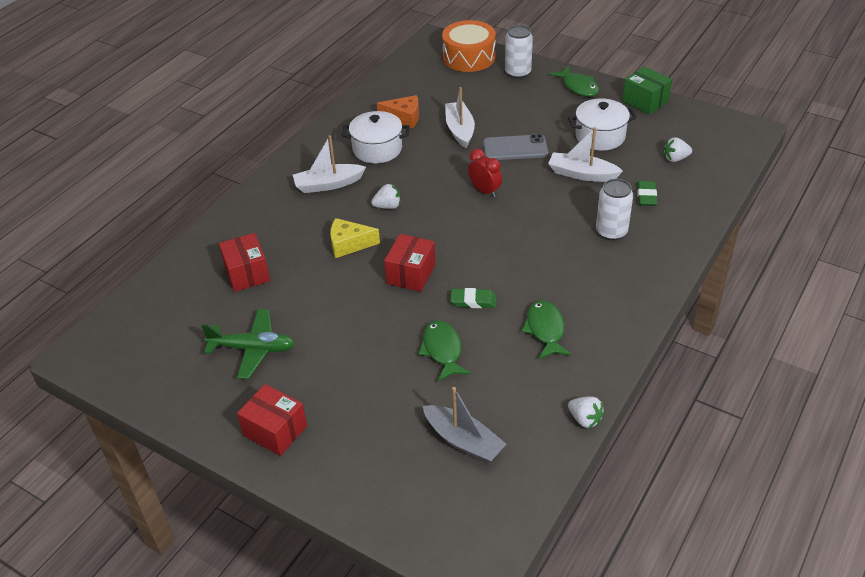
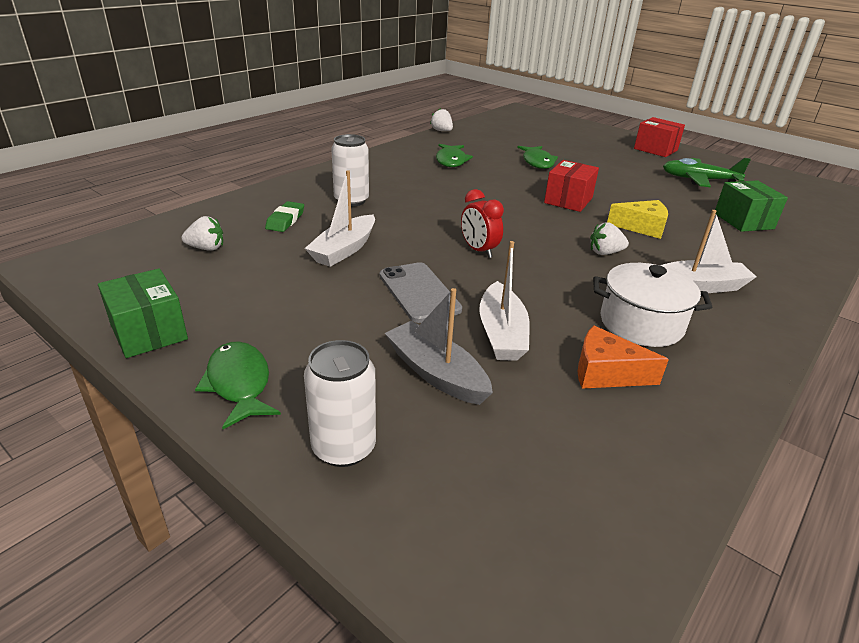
camera: 175 degrees left, 10 degrees down
red box [219,233,270,292] -> green box [715,180,788,232]
grey boat [423,387,506,463] -> grey boat moved to [385,288,493,405]
orange drum [442,20,496,72] -> none
green eraser [450,288,496,308] -> none
grey phone [483,134,548,160] -> grey phone turned 60 degrees clockwise [380,262,462,323]
white boat [548,127,623,182] -> white boat turned 90 degrees clockwise [305,170,375,267]
white pot [568,98,637,150] -> none

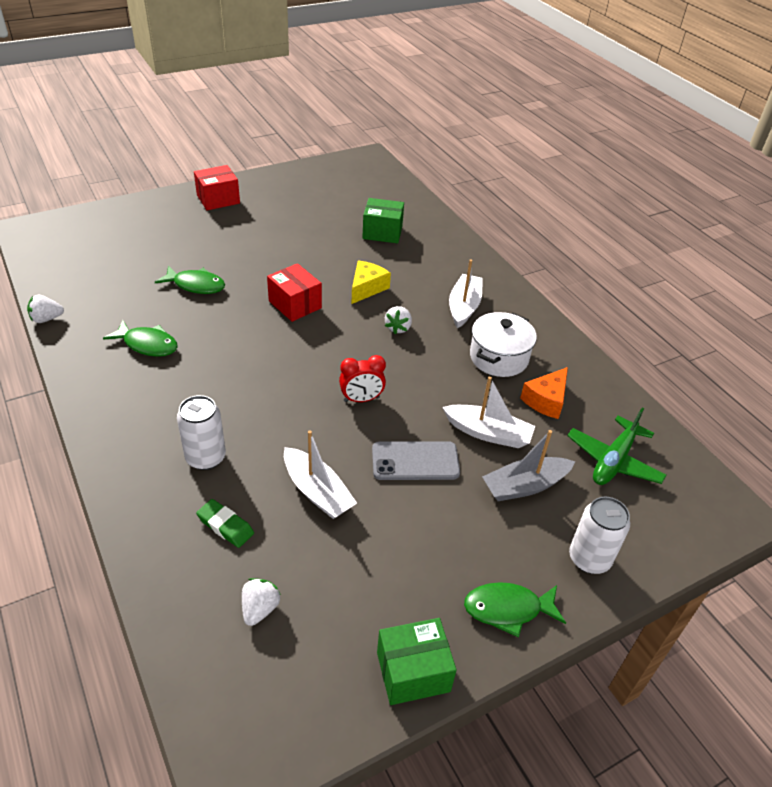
camera: 70 degrees left, 10 degrees up
green plane [663,158,751,187] -> green plane moved to [567,407,667,485]

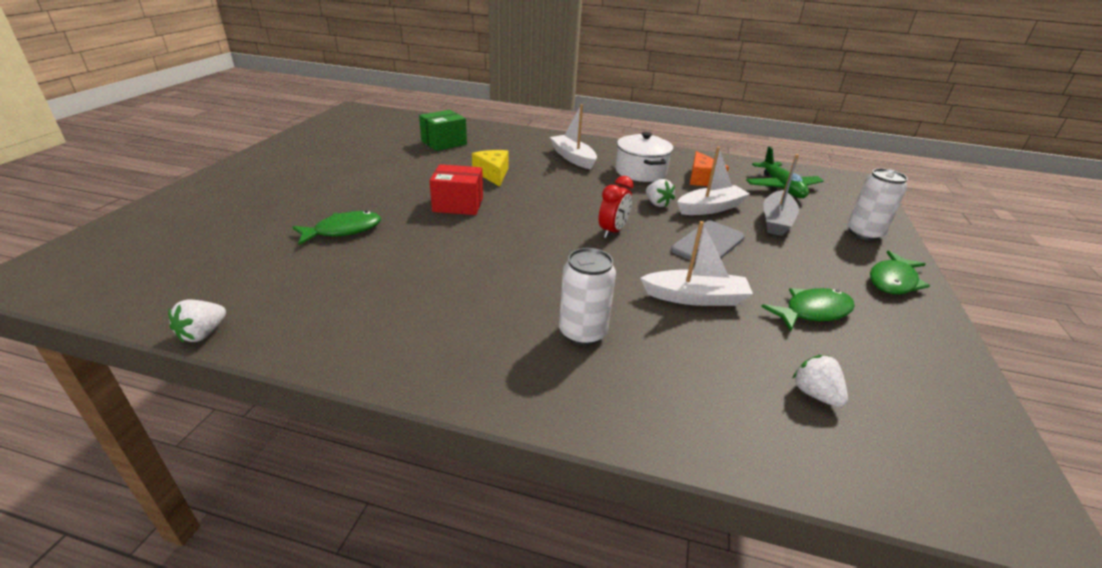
camera: 45 degrees left, 10 degrees down
green fish [103,320,178,357] -> green fish moved to [761,288,855,331]
red box [194,165,240,210] -> none
green eraser [196,499,254,548] -> none
green box [377,618,457,705] -> none
white strawberry [385,306,412,334] -> white strawberry moved to [646,179,675,207]

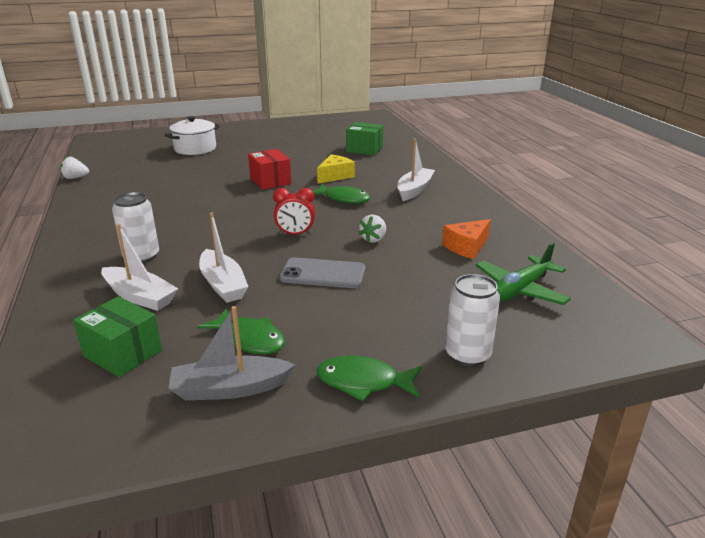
camera: 60 degrees right, 5 degrees down
green fish [292,211,381,245] -> green fish moved to [312,184,371,204]
white pot [616,132,674,182] -> white pot moved to [165,116,220,155]
white boat [678,147,750,215] -> white boat moved to [101,224,178,311]
grey boat [763,154,799,236] -> grey boat moved to [168,306,295,400]
white strawberry [792,355,848,407] -> green box [73,296,162,377]

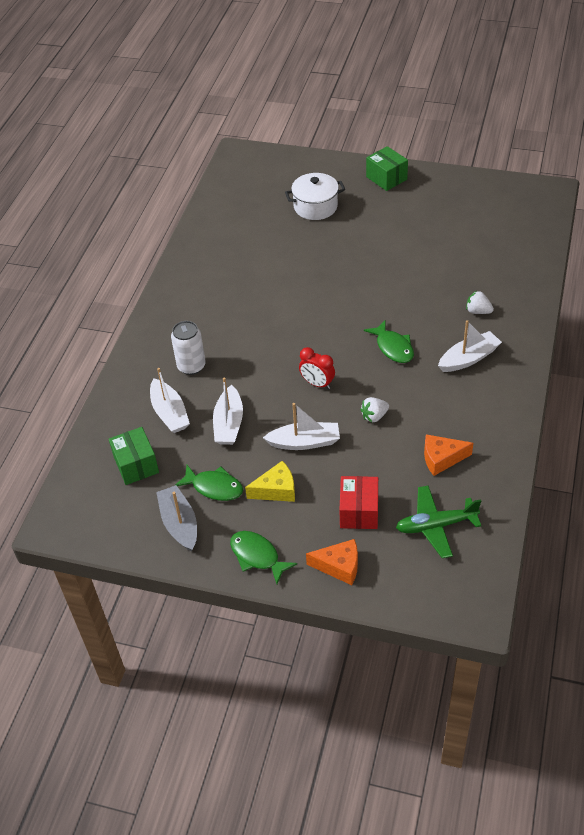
camera: 35 degrees right, 20 degrees up
white strawberry [61,157,89,179] -> white strawberry moved to [466,291,494,314]
grey boat [168,306,295,400] -> grey boat turned 45 degrees clockwise [156,485,197,552]
green fish [198,308,285,354] -> green fish turned 45 degrees counterclockwise [174,465,243,501]
red box [248,149,291,190] -> red box moved to [339,476,378,529]
grey phone [280,257,365,288] -> white boat [263,403,340,450]
yellow cheese [317,154,355,184] -> yellow cheese moved to [245,461,295,502]
green box [346,122,383,155] -> green box moved to [366,146,408,191]
white can [445,274,500,367] -> orange cheese [306,539,358,585]

